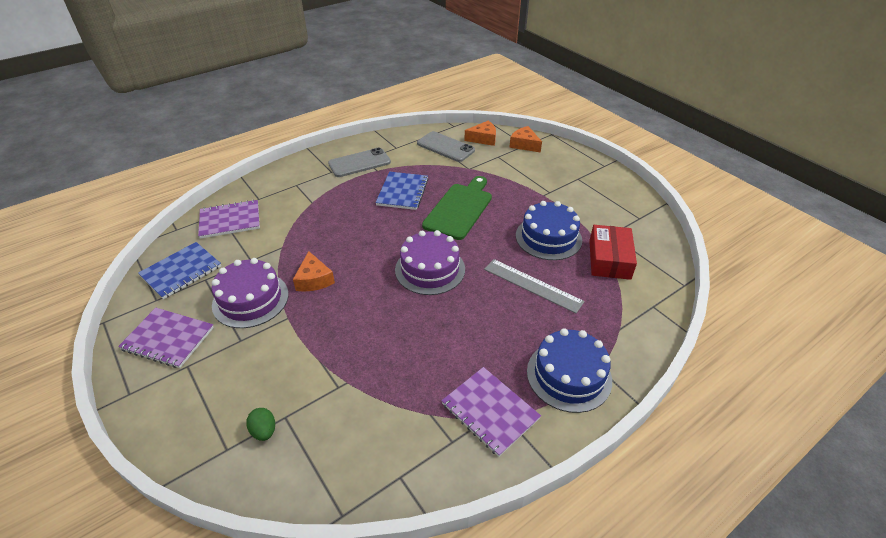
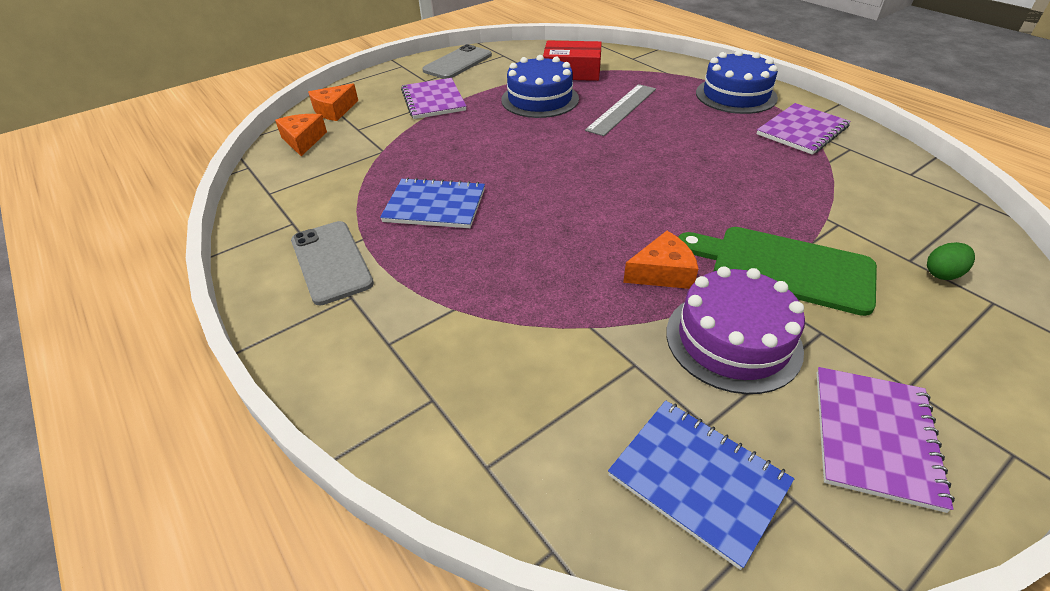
camera: 90 degrees left, 0 degrees up
purple notebook [198,200,260,239] -> purple notebook moved to [401,78,466,119]
purple cake [395,230,465,295] -> none
grey phone [417,131,475,162] -> grey phone moved to [422,44,492,79]
green cutting board [422,176,492,240] -> green cutting board moved to [678,227,877,316]

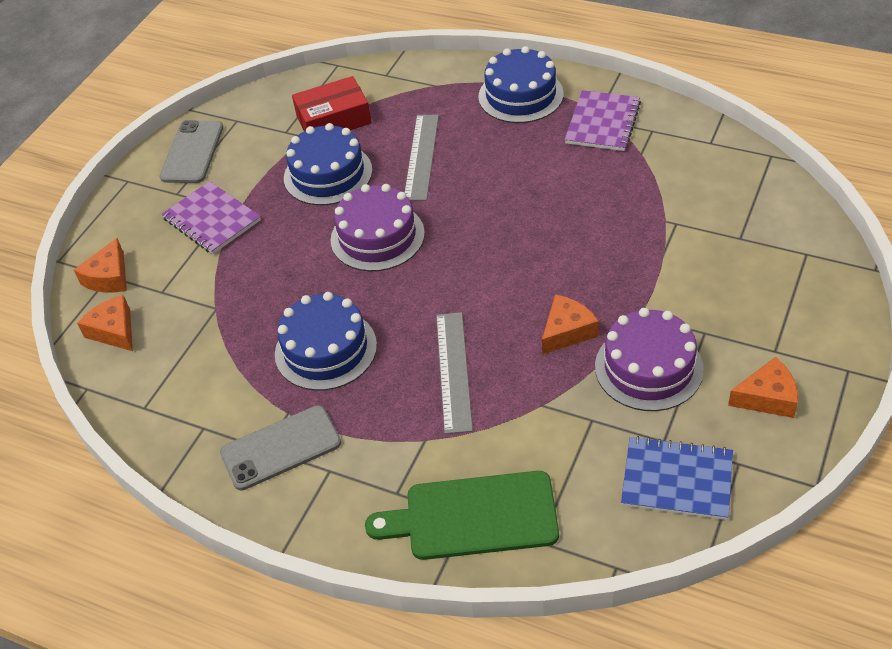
camera: 25 degrees left, 5 degrees up
grey phone [291,221,374,305] -> grey phone turned 60 degrees counterclockwise [220,405,341,490]
blue notebook [380,177,485,228] -> blue cake [275,292,377,391]
green cutting board [678,227,877,316] -> green cutting board moved to [365,471,559,560]
purple notebook [817,367,955,513] -> orange cheese [728,357,798,418]
green egg [927,242,975,280] -> none
none -> purple cake [330,184,425,271]
none -> grey ruler [436,312,473,434]

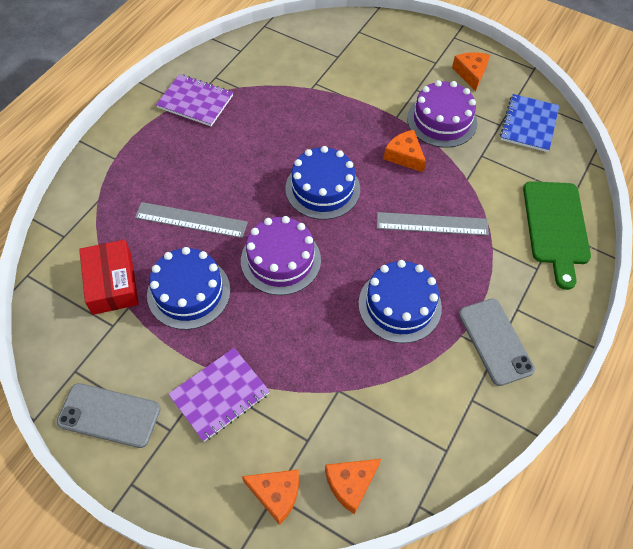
camera: 90 degrees left, 10 degrees up
blue cake [478,46,564,123] -> blue cake moved to [285,146,360,220]

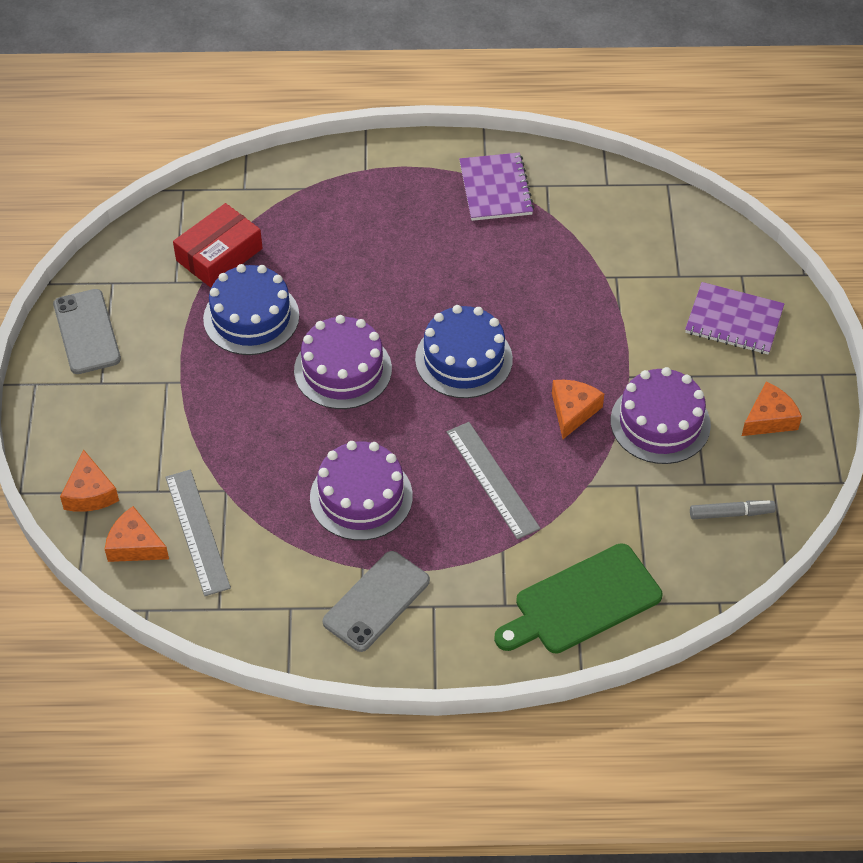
camera: 60 degrees right, 5 degrees down
grey ruler [135,202,248,238] -> grey ruler moved to [165,470,231,596]
purple notebook [168,348,270,442] -> purple notebook moved to [685,282,785,354]
blue cake [358,260,442,343] -> purple cake [310,441,413,540]
blue notebook [500,94,559,152] -> grey marker [690,500,776,519]

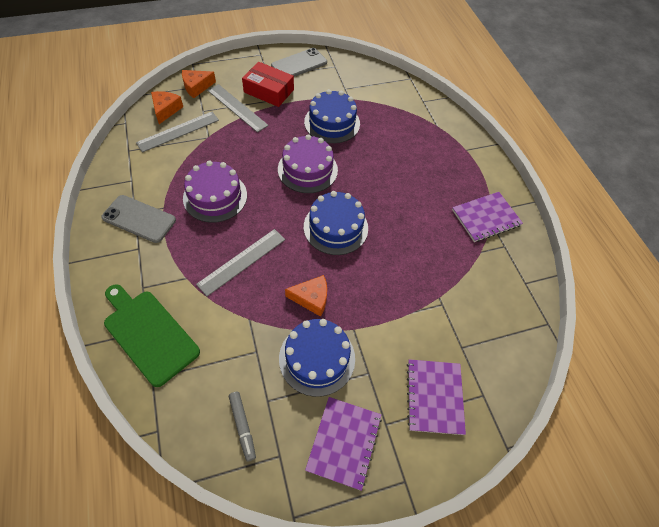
camera: 70 degrees right, 5 degrees up
red box [173,203,263,287] -> red box moved to [242,62,294,107]
purple cake [611,367,711,464] -> blue cake [279,319,355,397]
orange cheese [742,382,802,436] -> purple notebook [305,397,382,491]
none -> grey ruler [207,84,269,133]

